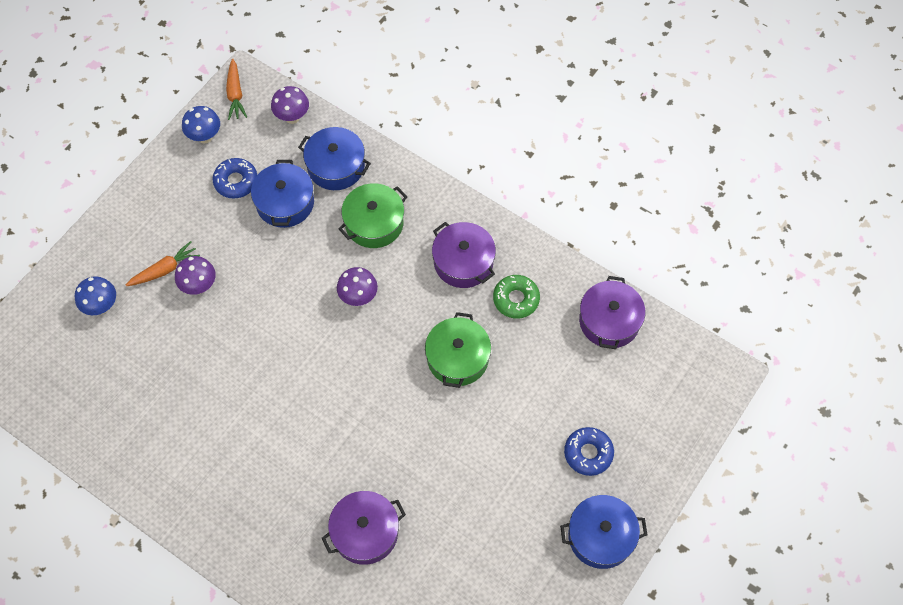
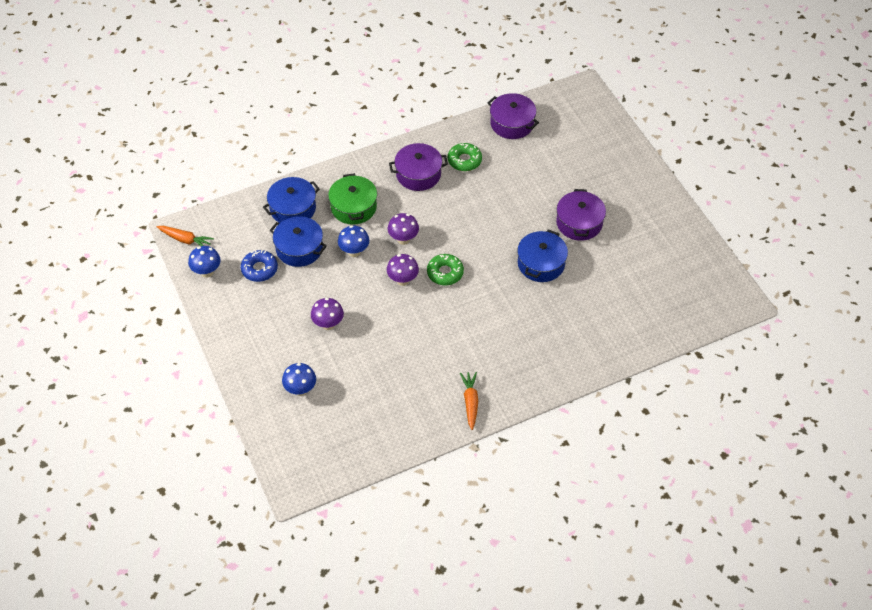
camera: 60 degrees left, 10 degrees down
orange carrot [126,241,200,286] -> orange carrot moved to [460,372,478,430]
purple mushroom [271,86,309,124] -> purple mushroom moved to [387,254,419,286]
purple pot [322,491,406,565] -> purple pot moved to [556,189,606,241]
green pot [425,312,491,388] -> none
blue pot [560,495,647,569] -> blue pot moved to [517,229,568,282]
blue donut [564,427,614,476] -> none
none -> blue mushroom [338,225,369,257]
none -> green donut [427,254,464,285]

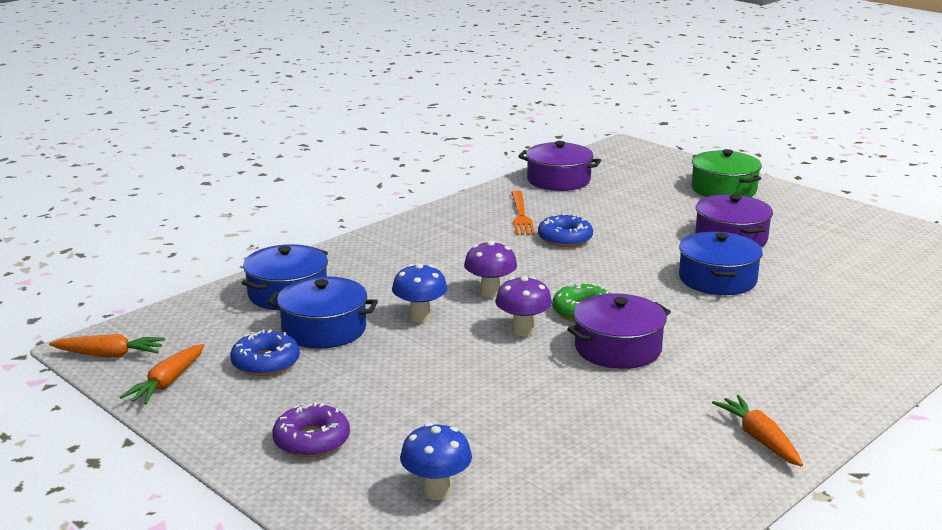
camera: 20 degrees left, 30 degrees down
blue mushroom [188,246,221,278] -> orange carrot [120,344,204,404]
purple mushroom [311,298,344,330] -> none
green pot [328,173,377,225] -> green pot moved to [692,149,762,197]
purple pot [389,143,448,191] -> purple pot moved to [567,293,671,369]
green donut [448,143,482,171] -> orange fork [511,190,535,235]
none -> purple donut [272,402,350,457]
none -> blue donut [538,213,593,247]

